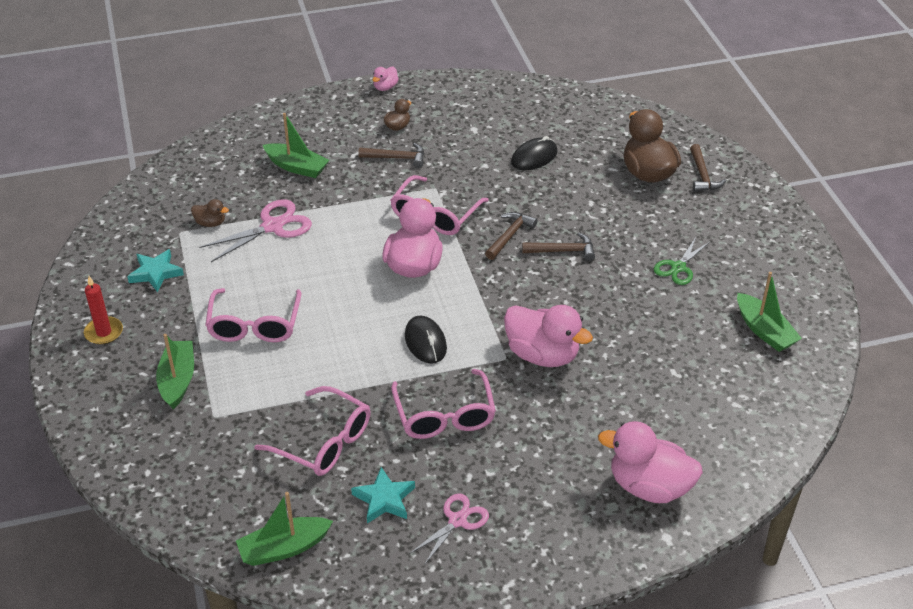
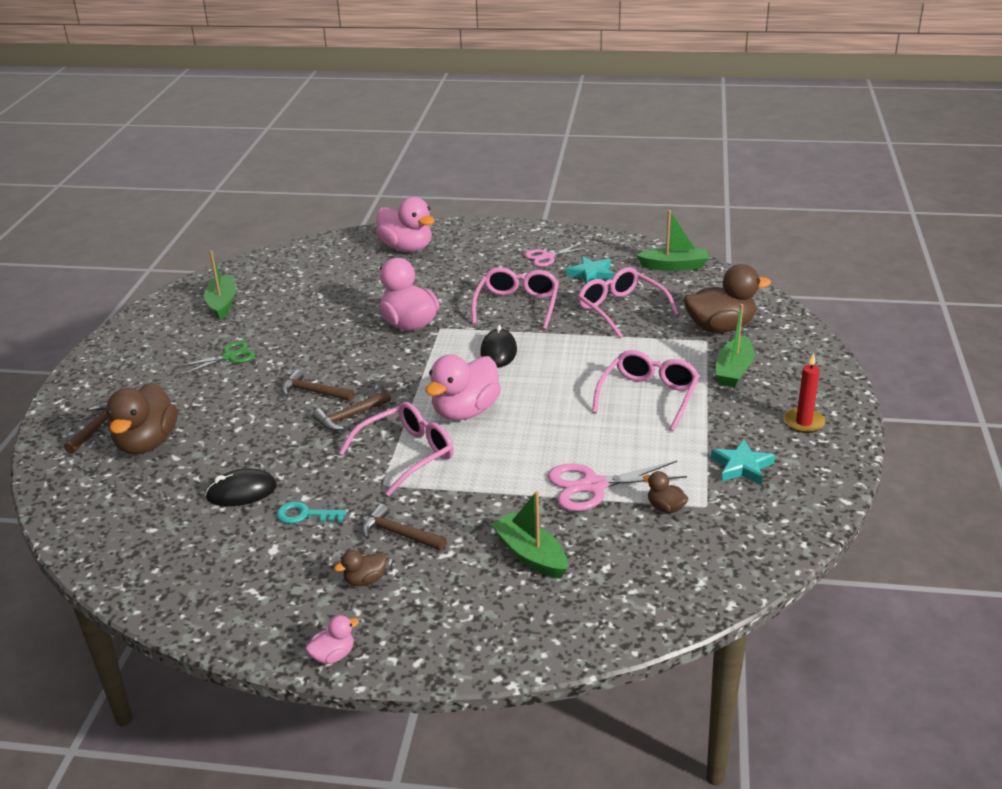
camera: 155 degrees left, 10 degrees down
none -> turquoise key [276,501,347,524]
none -> brown duck [684,264,771,333]

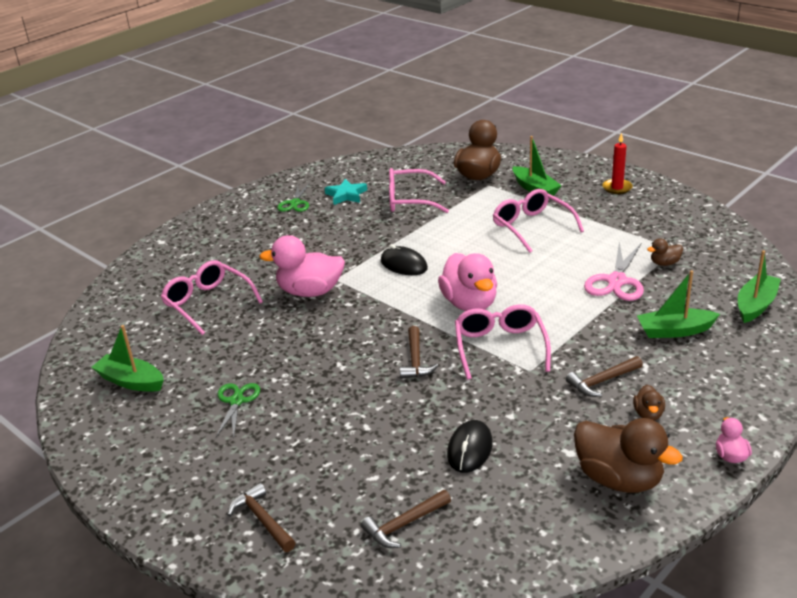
camera: 55 degrees left, 0 degrees up
brown duck [106,382,177,454] -> brown duck moved to [574,418,683,493]
turquoise key [276,501,347,524] -> none
brown hammer [281,370,354,401] -> brown hammer moved to [361,490,451,548]
pink duck [376,197,435,252] -> none
pink glasses [472,267,559,330] -> pink glasses moved to [161,260,263,335]
pink scissors [525,243,589,267] -> green scissors [277,183,310,212]
green boat [636,210,709,271] -> green boat moved to [738,250,781,323]
turquoise star [711,439,775,485] -> none

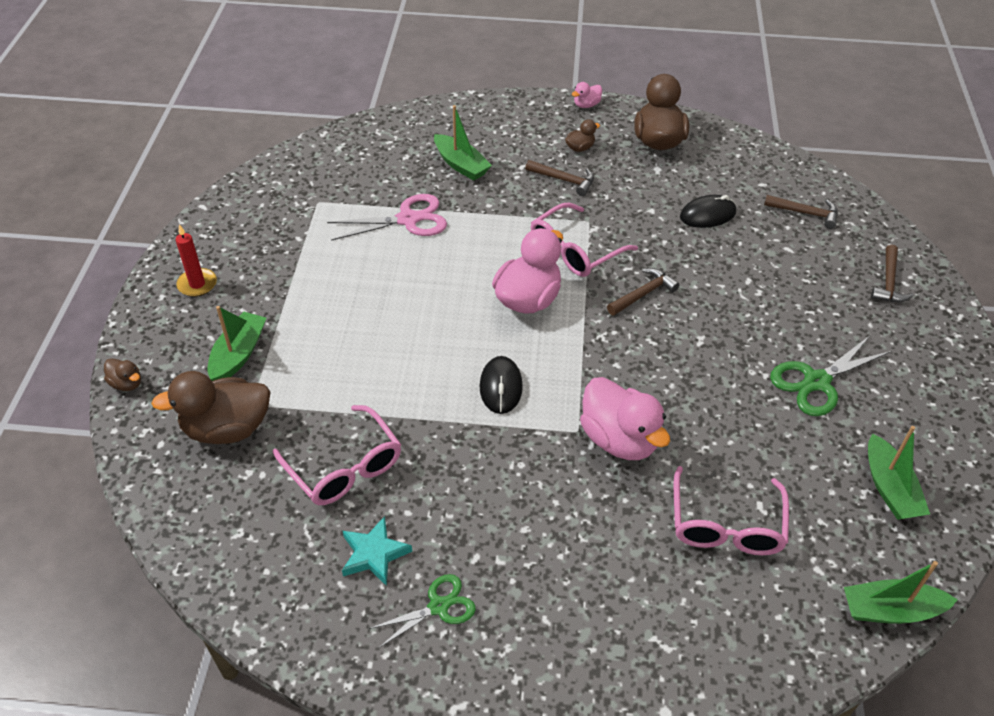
camera: 130 degrees left, 15 degrees up
green scissors [216,383,260,437] -> green scissors [770,335,892,416], size x1.52
pink glasses [493,189,584,253] -> none
brown duck [647,238,683,266] -> brown duck moved to [104,358,141,391]
green boat [738,250,781,323] -> green boat moved to [844,561,958,624]

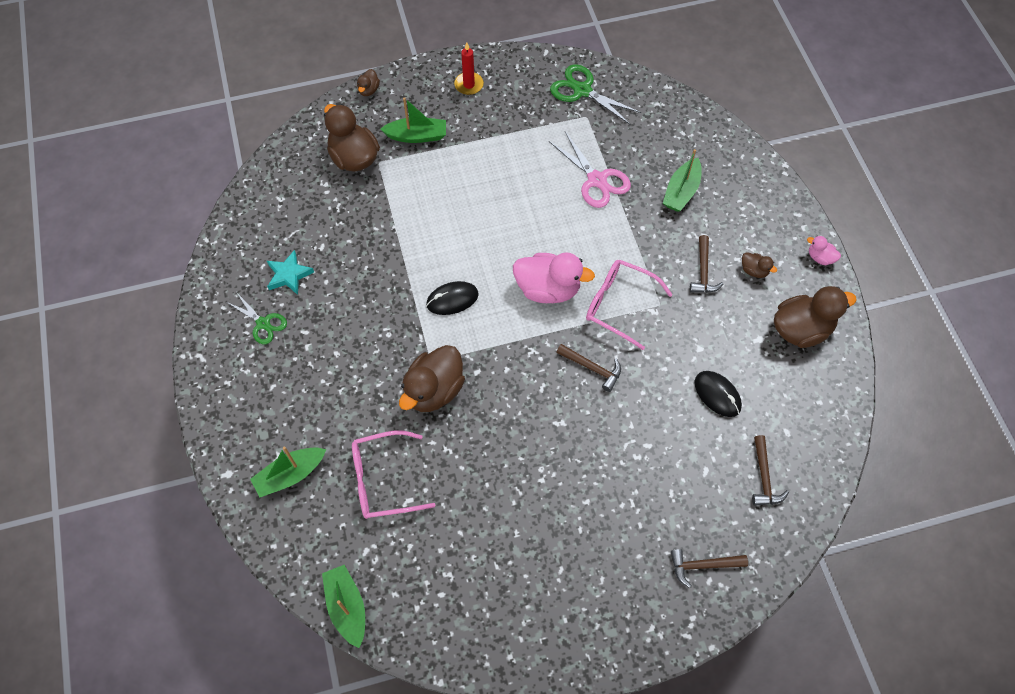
camera: 70 degrees right, 15 degrees up
pink glasses [273,405,401,505] -> none
pink duck [580,377,670,460] -> brown duck [399,345,465,412]
green scissors [770,335,892,416] -> green scissors moved to [550,64,641,125]
green boat [868,426,930,520] -> green boat moved to [250,446,326,497]

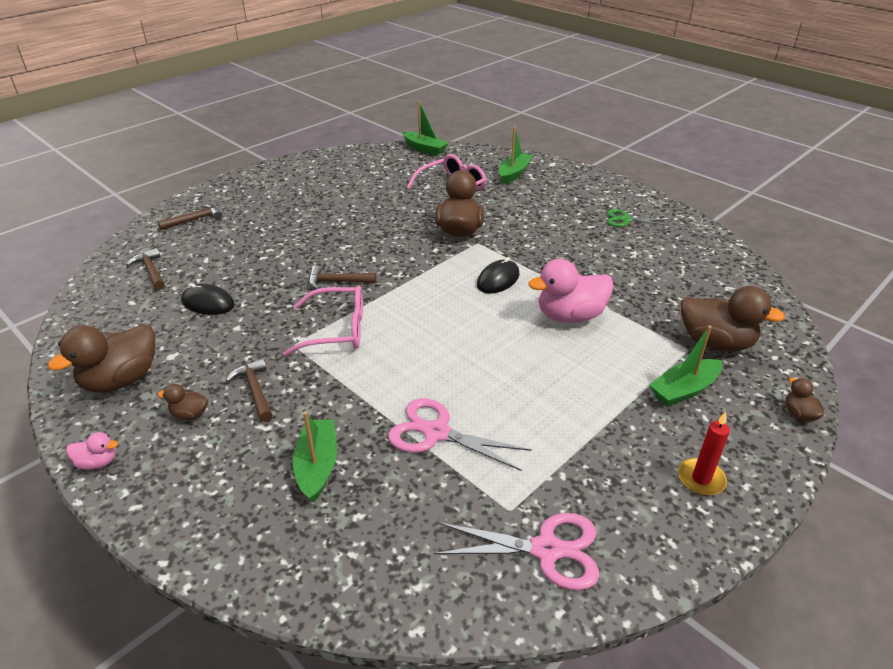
camera: 150 degrees right, 25 degrees down
turquoise star [267,250,314,295] -> none
pink duck [513,253,595,303] -> pink duck moved to [528,259,614,323]
green scissors [550,64,641,125] -> pink scissors [434,513,599,590]

